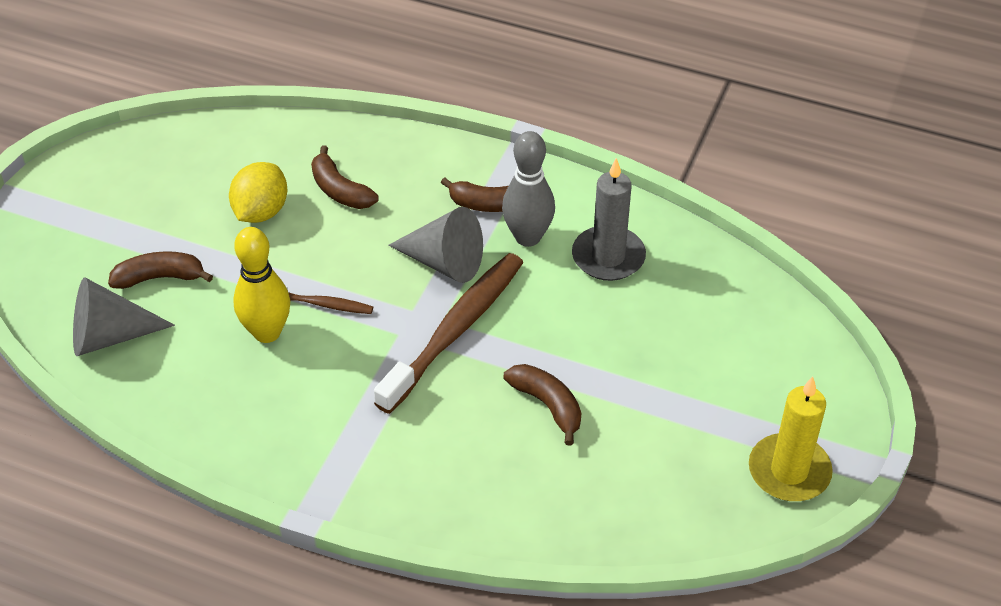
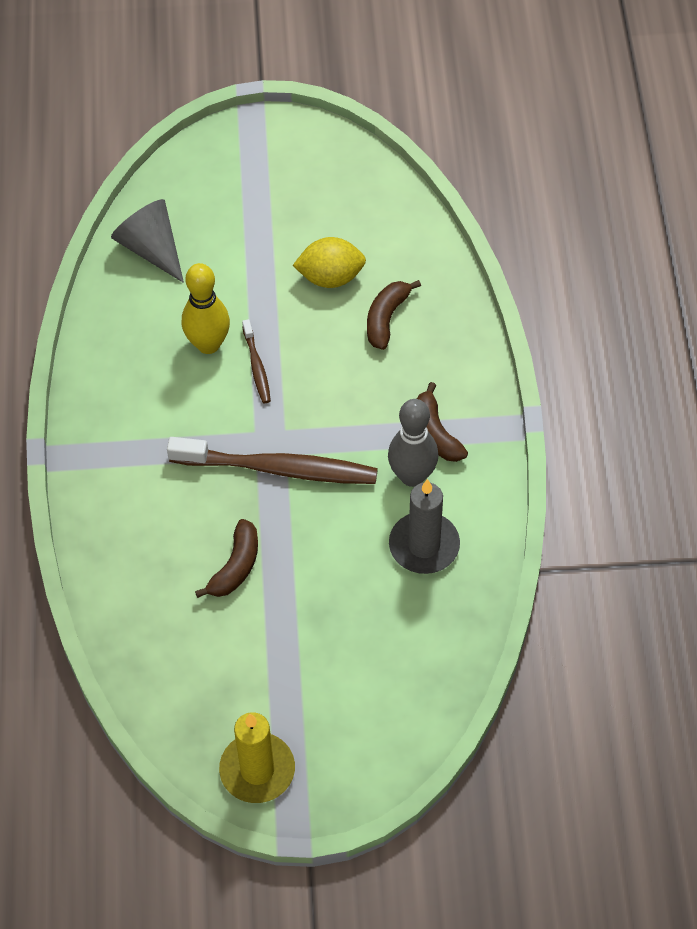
camera: 65 degrees right, 10 degrees up
brown banana [108,251,213,289] -> none
grey cone [388,207,483,283] -> none

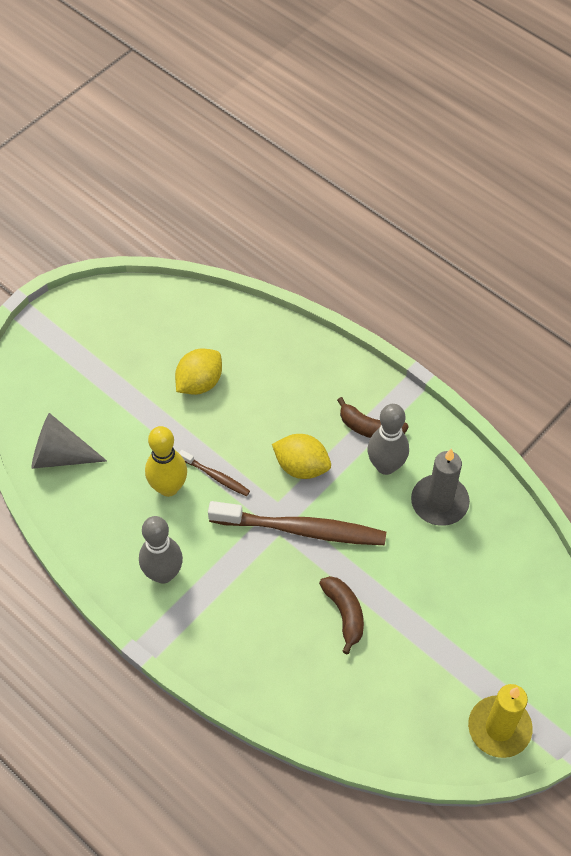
camera: 45 degrees left, 0 degrees up
brown toothbrush [167,437,378,484] -> brown toothbrush turned 45 degrees clockwise [208,501,386,545]
brown banana [367,280,421,350] -> none
none -> grey bowling pin [139,516,183,584]
none -> yellow lemon [272,434,331,479]

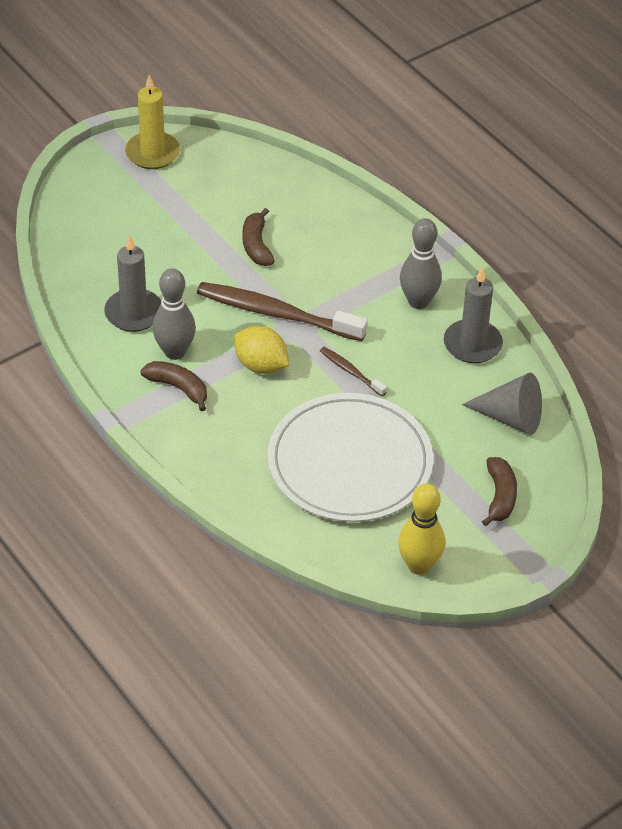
camera: 170 degrees left, 10 degrees down
yellow bowling pin [145,426,187,497] -> yellow bowling pin moved to [398,484,445,575]
yellow lemon [175,348,222,395] -> white plate [267,393,433,522]
none -> grey candle [444,267,503,363]
none -> brown banana [482,457,517,526]

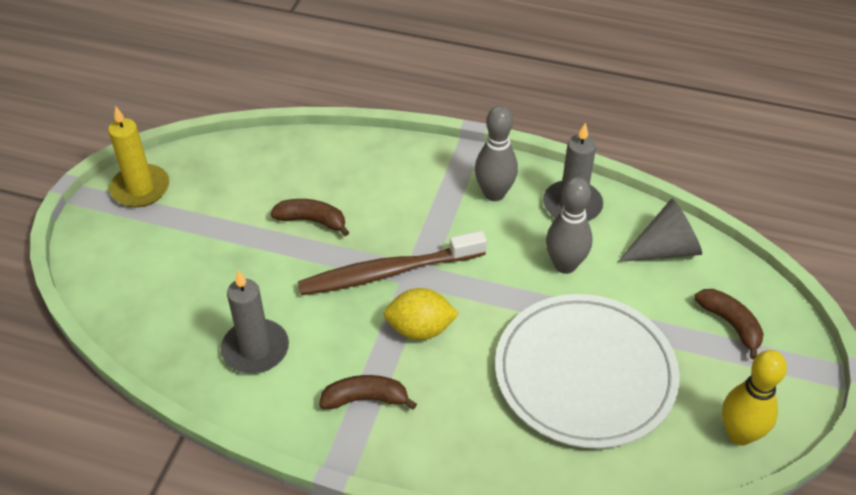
camera: 35 degrees left, 0 degrees up
grey bowling pin [153,268,196,360] -> grey bowling pin moved to [546,177,593,274]
brown banana [242,208,274,266] -> brown banana turned 150 degrees clockwise [271,199,349,236]
brown toothbrush [320,347,387,396] -> none

